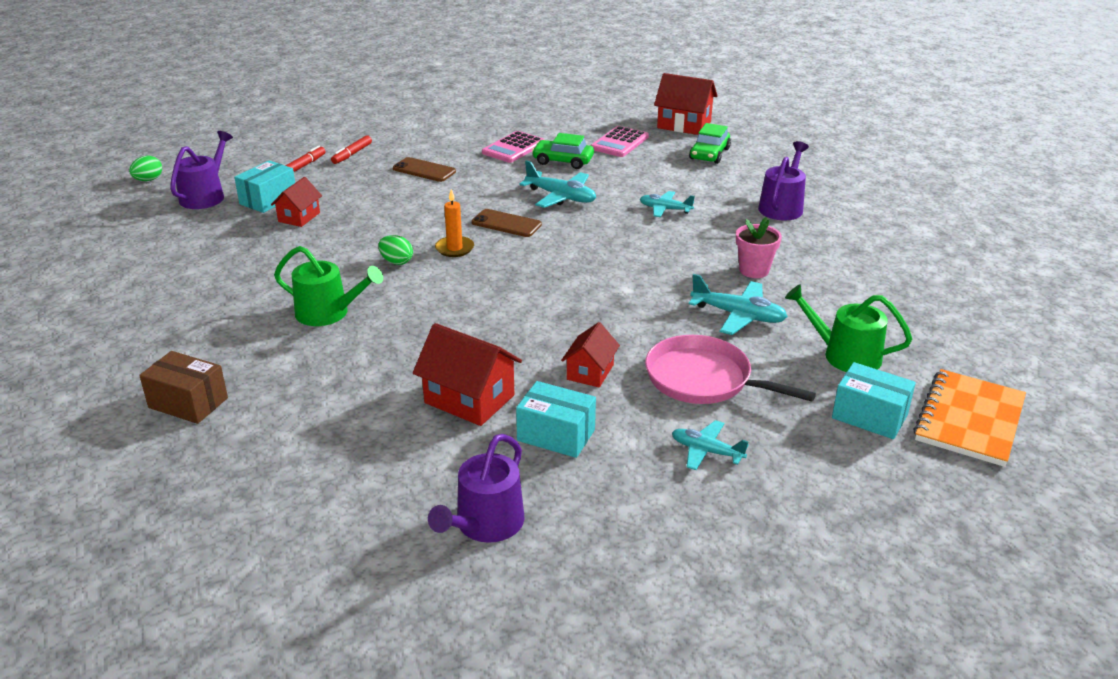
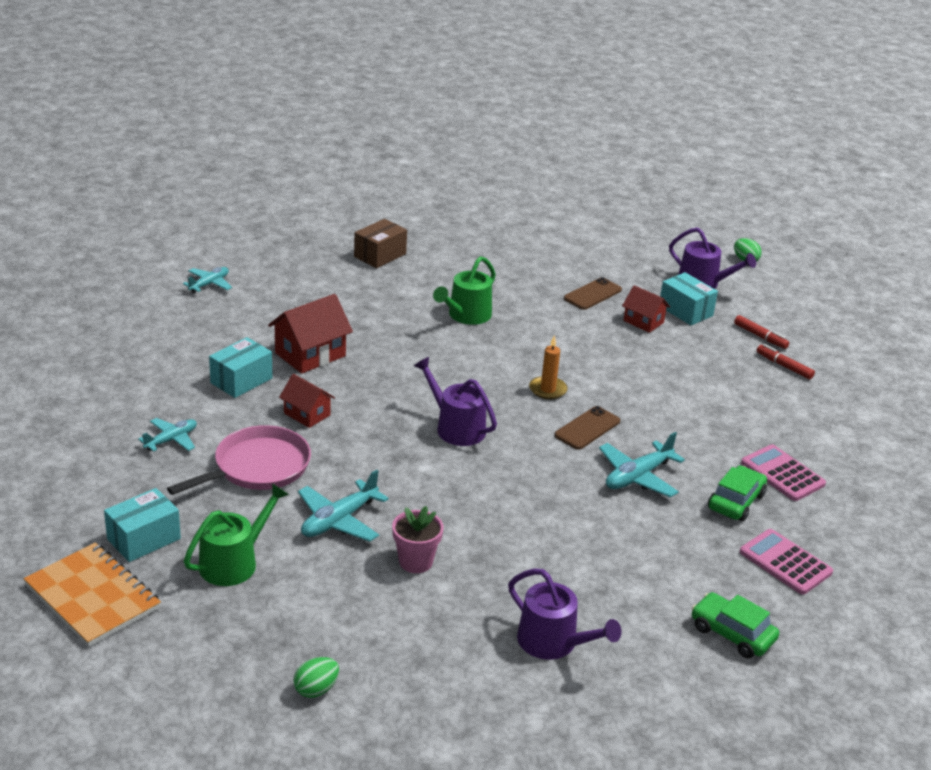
camera: 105 degrees right, 0 degrees up
green egg [378,235,413,265] -> green egg moved to [293,657,339,698]
brown phone [393,157,456,182] -> brown phone moved to [564,277,622,310]
purple watering can [428,434,525,543] -> purple watering can moved to [414,357,497,446]
turquoise plane [640,191,695,217] -> turquoise plane moved to [183,267,232,293]
red house [654,73,718,135] -> none

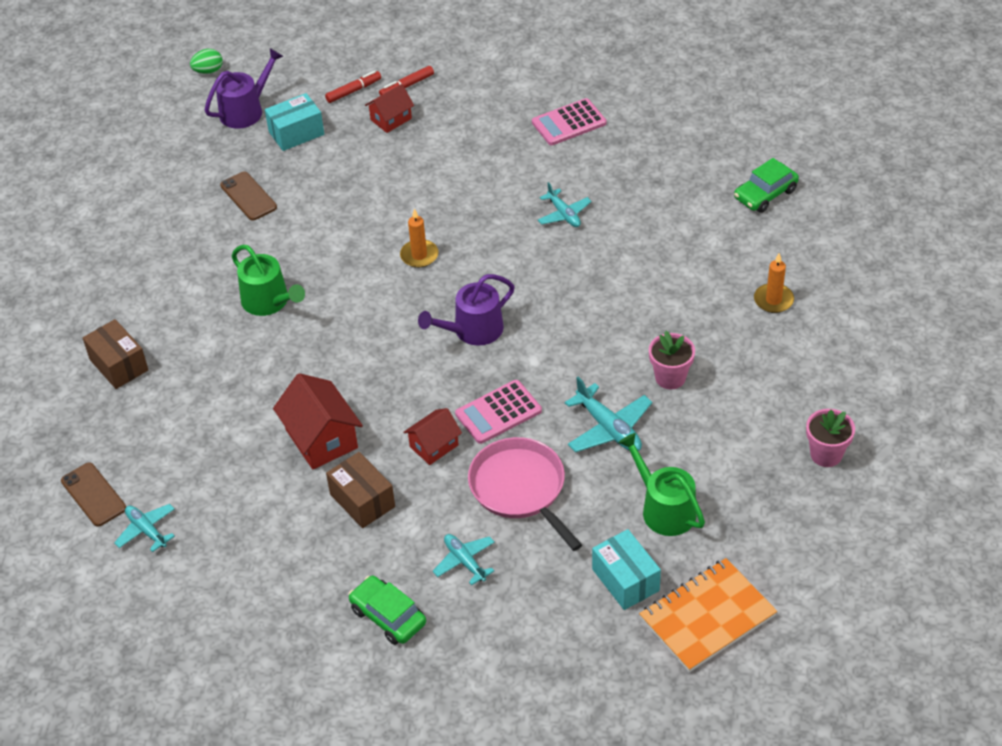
camera: 75 degrees left, 15 degrees up
turquoise box [209,337,273,398] -> brown box [326,452,395,528]
green egg [293,657,339,698] -> pink flower pot [806,409,855,467]
purple watering can [508,569,621,660] -> orange candle [754,253,794,313]
brown phone [554,406,620,450] -> brown phone moved to [61,462,126,527]
turquoise plane [599,432,685,497] -> turquoise plane [538,182,592,227], size x0.66
red house [622,285,670,333] -> red house moved to [365,84,414,133]
green car [708,466,767,521] -> green car moved to [349,575,426,645]
pink calculator [740,529,833,595] -> pink calculator moved to [455,380,542,444]

